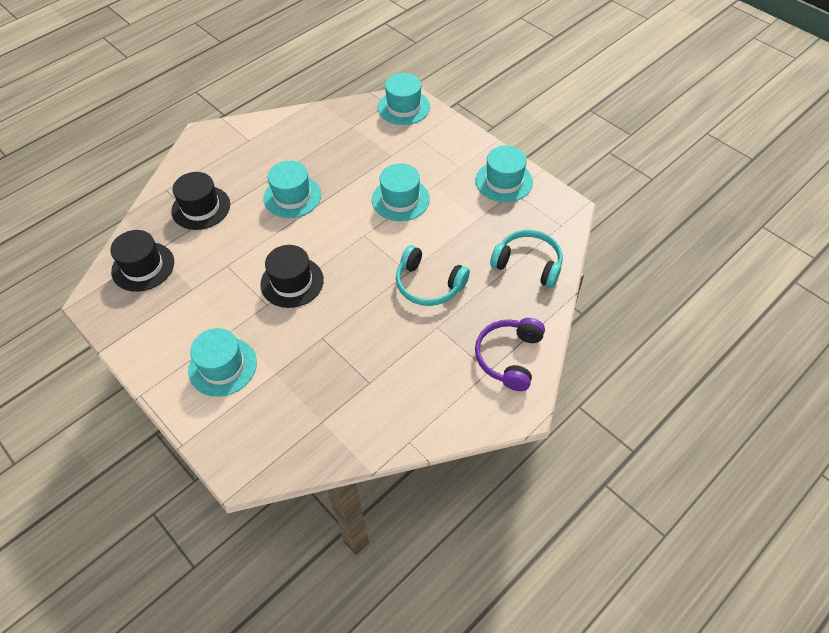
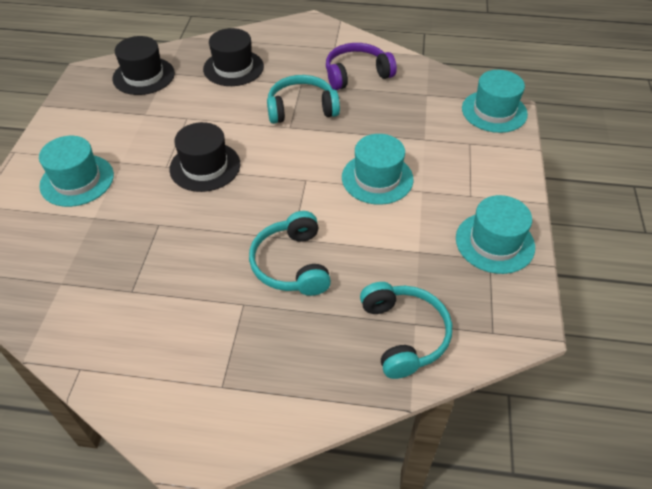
camera: 50 degrees right, 5 degrees down
turquoise hat [263,161,321,218] -> turquoise headphones [267,75,340,124]
purple headphones [475,318,545,391] -> purple headphones moved to [326,43,397,90]

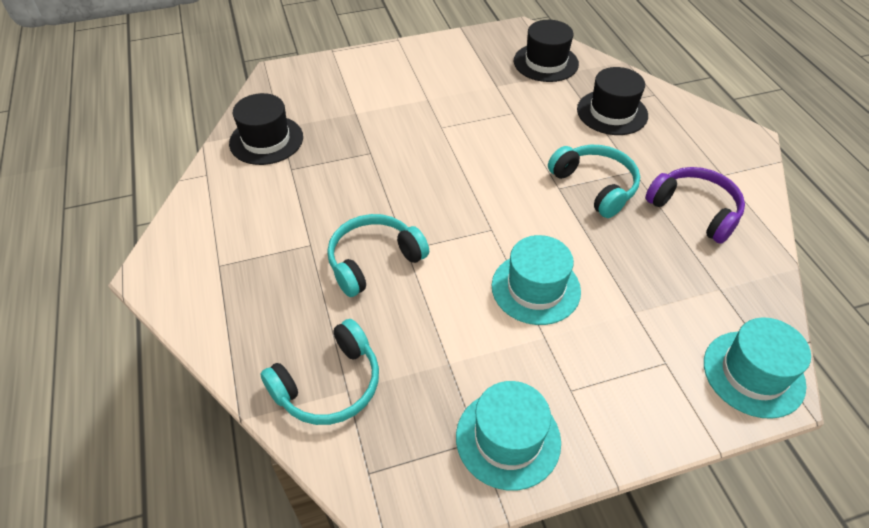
camera: 65 degrees right, 0 degrees up
turquoise hat [39,136,114,207] -> none
black hat [169,122,240,192] -> black hat moved to [229,93,303,165]

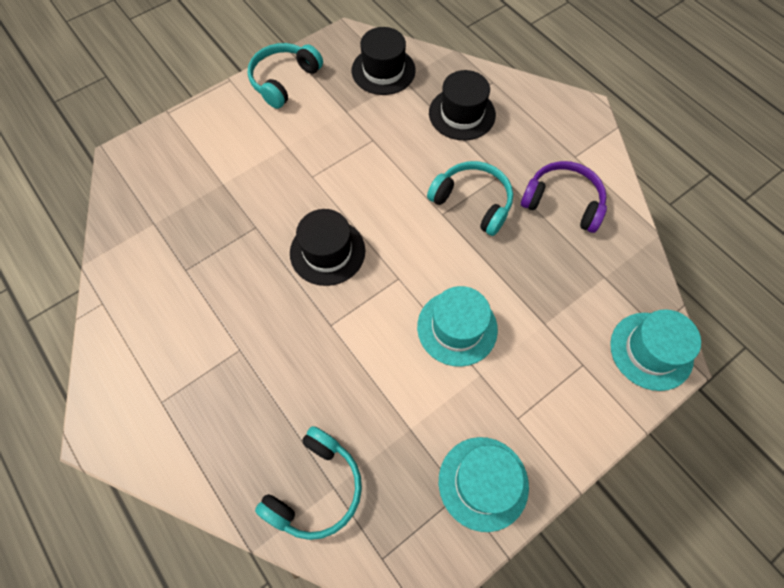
camera: 20 degrees left, 15 degrees up
black hat [229,93,303,165] -> black hat moved to [290,209,365,286]
turquoise headphones [327,214,429,297] -> turquoise headphones moved to [248,43,323,109]

